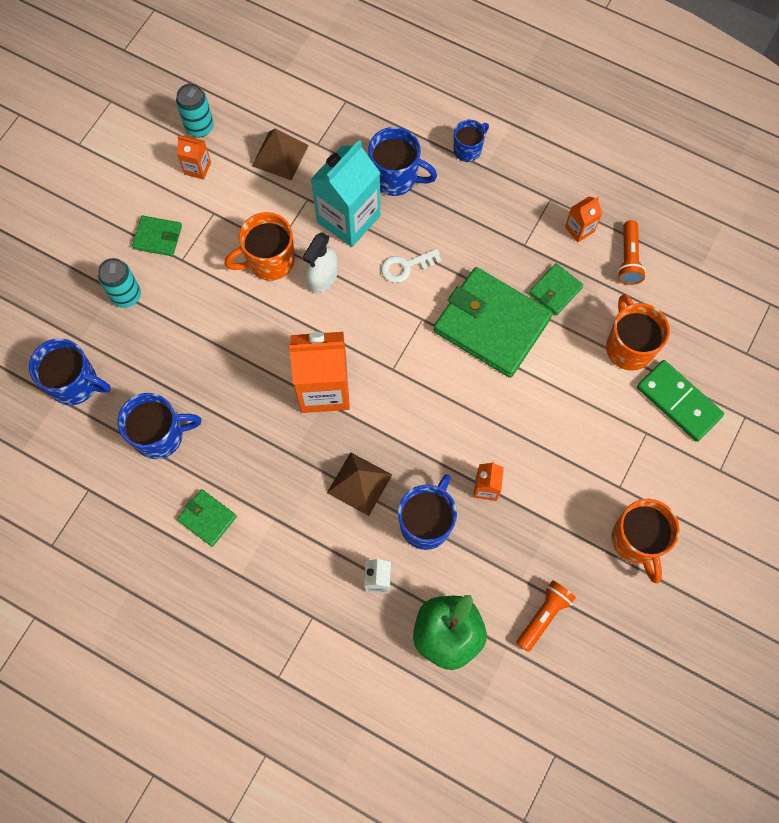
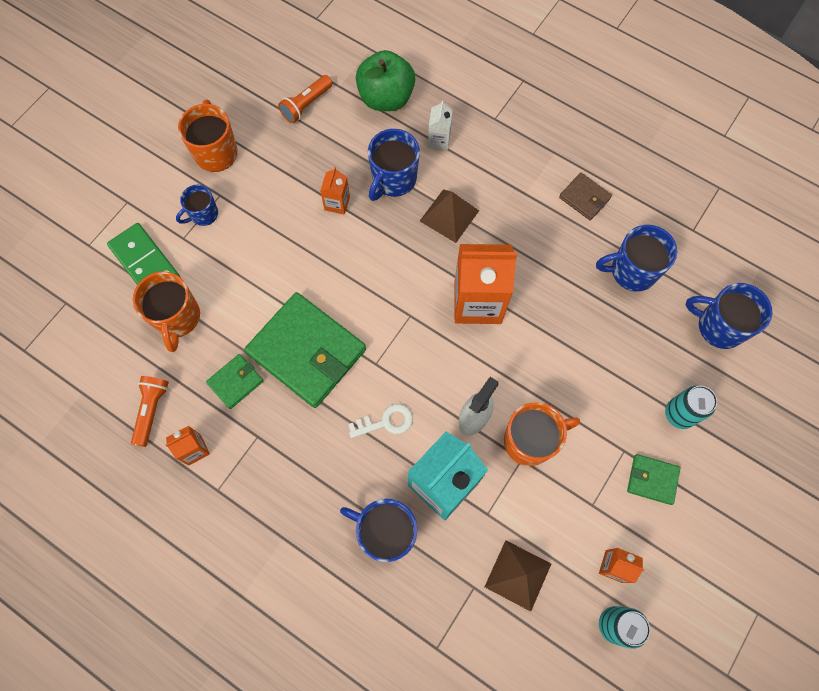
camera: 175 degrees left, 0 degrees up
green wallet [177,489,237,547] -> brown wallet [559,173,612,221]
blue mug [454,120,489,162] -> blue mug moved to [176,185,218,226]

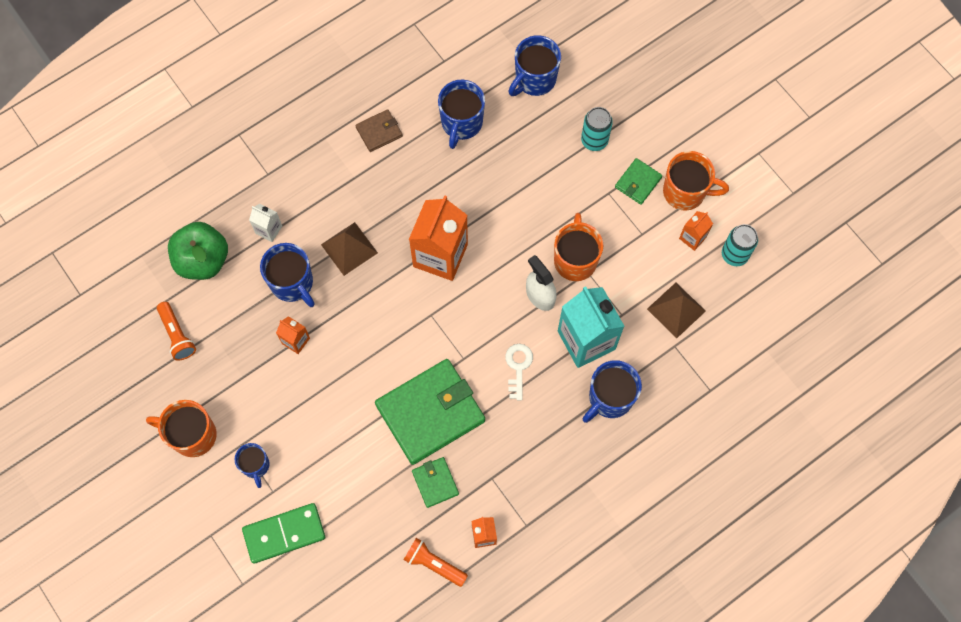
camera: 70 degrees left, 0 degrees up
orange mug [133,271,200,352] -> orange mug moved to [663,151,729,211]

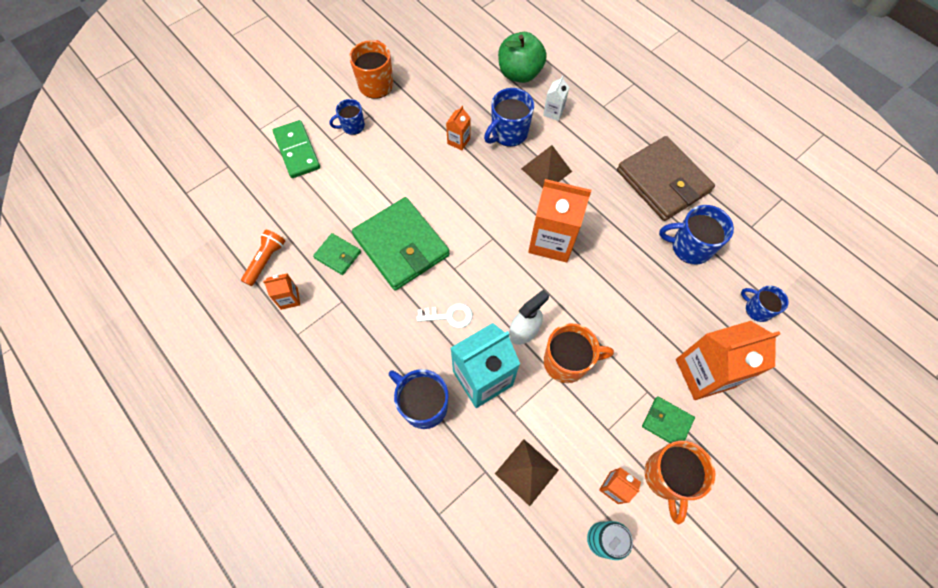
camera: 85 degrees right, 5 degrees down
orange flashlight [157,302,196,361] -> none
brown wallet [355,109,403,152] -> brown wallet [617,136,715,221], size x2.15
green wallet [412,457,459,508] -> green wallet turned 60 degrees clockwise [313,233,361,275]
blue mug [508,35,561,96] -> blue mug [741,286,789,322], size x0.62
turquoise can [581,107,613,151] -> orange carton [676,321,781,400]

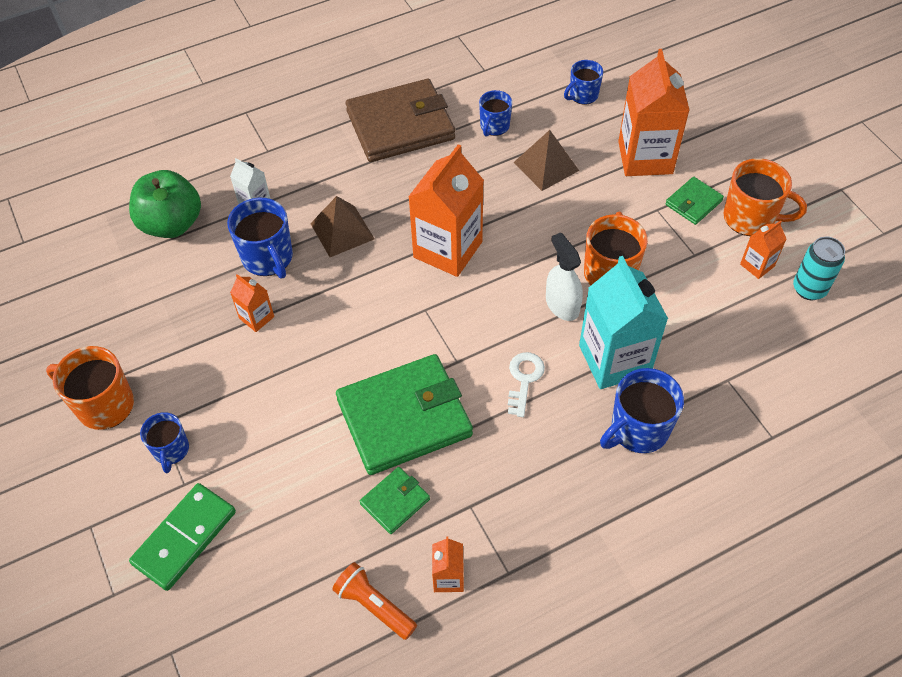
camera: 75 degrees left, 10 degrees down
green domino [273,120,320,178] -> green domino turned 45 degrees counterclockwise [129,483,236,591]
brown pyramid [495,439,559,506] -> brown pyramid moved to [514,130,579,191]
blue mug [659,205,734,264] -> blue mug [479,90,512,137], size x0.62

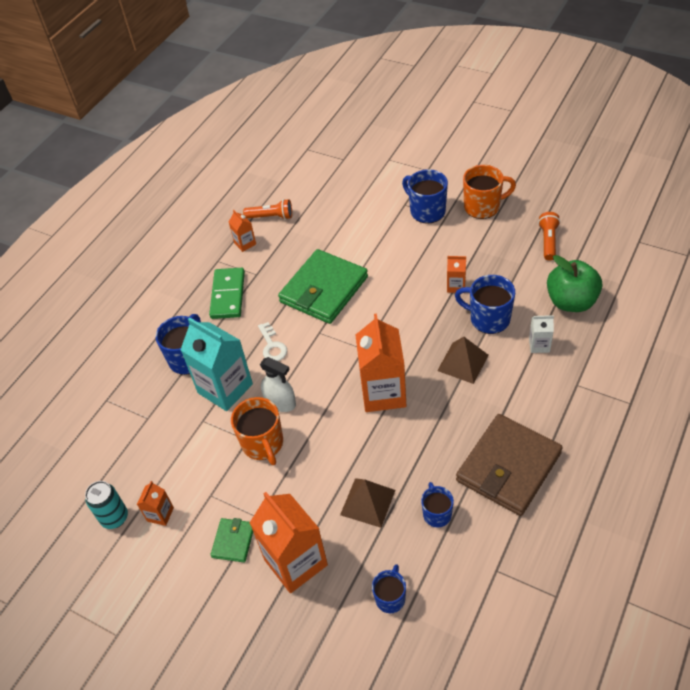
camera: 150 degrees right, 5 degrees down
green domino [129,483,236,591] -> green domino moved to [209,268,245,319]
blue mug [140,412,189,473] -> blue mug [402,169,448,224], size x1.61
green wallet [360,467,430,534] -> none
orange mug [723,158,807,236] -> none
none -> orange flashlight [538,212,560,261]

